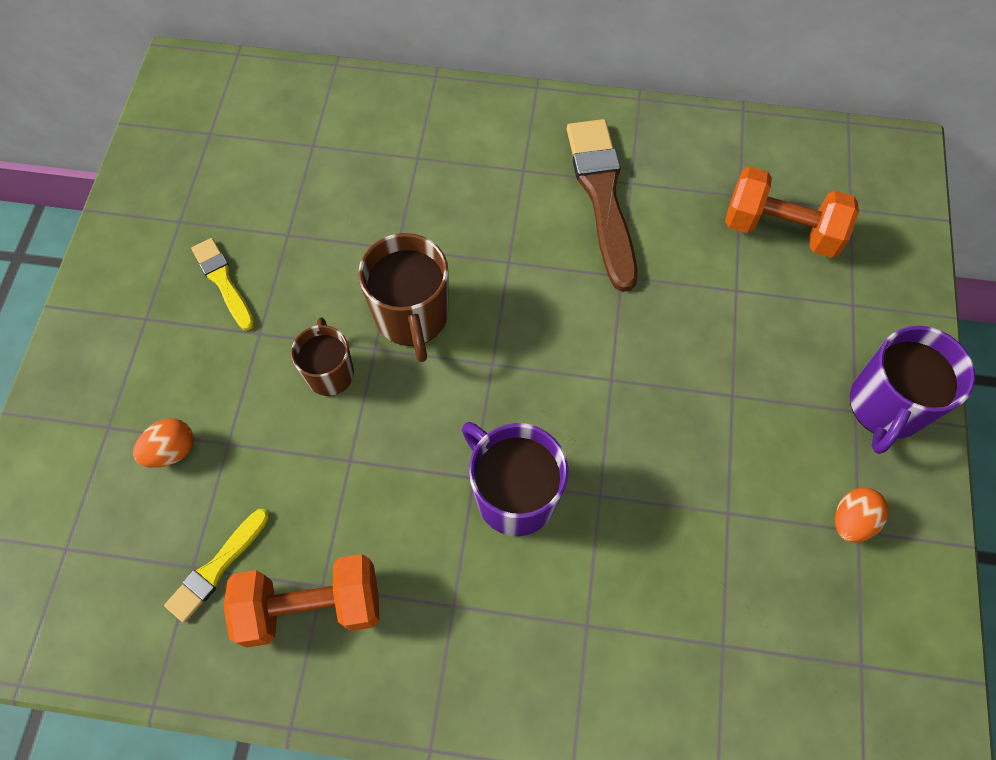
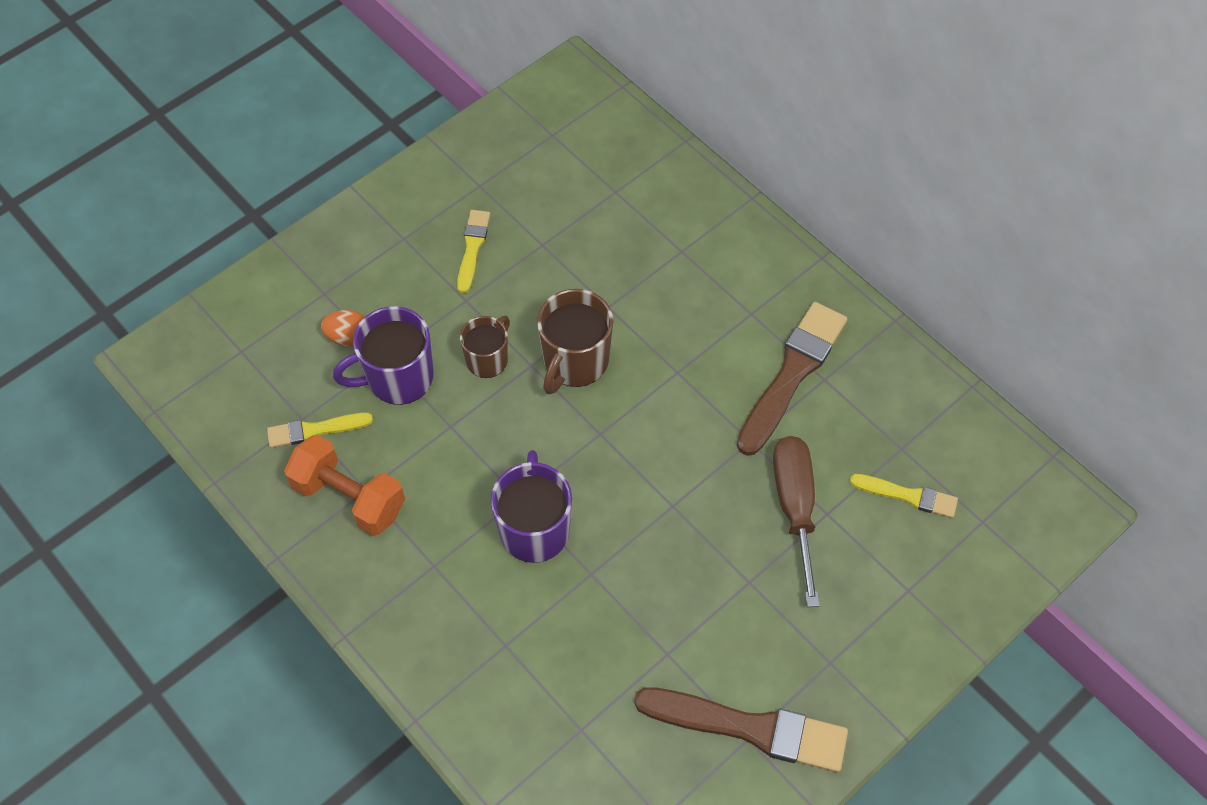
camera: 40 degrees right, 5 degrees down
orange dumbbell [725,167,859,258] -> yellow brush [850,474,958,518]
orange egg [835,488,889,543] -> brown brush [634,687,848,772]
purple mug [850,326,975,454] -> purple mug moved to [333,306,433,405]
none -> brown screwdriver [773,436,820,607]

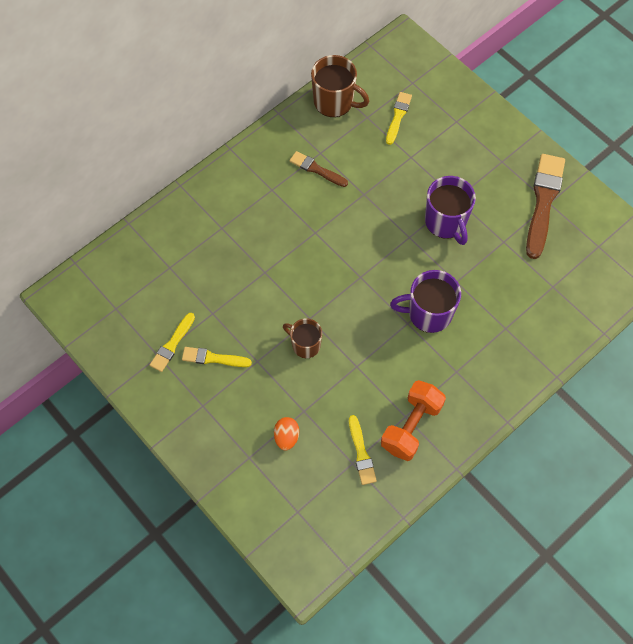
camera: 90 degrees left, 5 degrees up
purple mug [333,306,433,405] -> purple mug moved to [425,176,476,245]
brown mug [537,289,613,394] -> brown mug moved to [311,55,369,117]
brown brush [737,302,847,456] -> brown brush [290,151,348,187], size x0.55
brown screwdriver [773,436,820,607] -> none
none -> yellow brush [150,313,195,372]

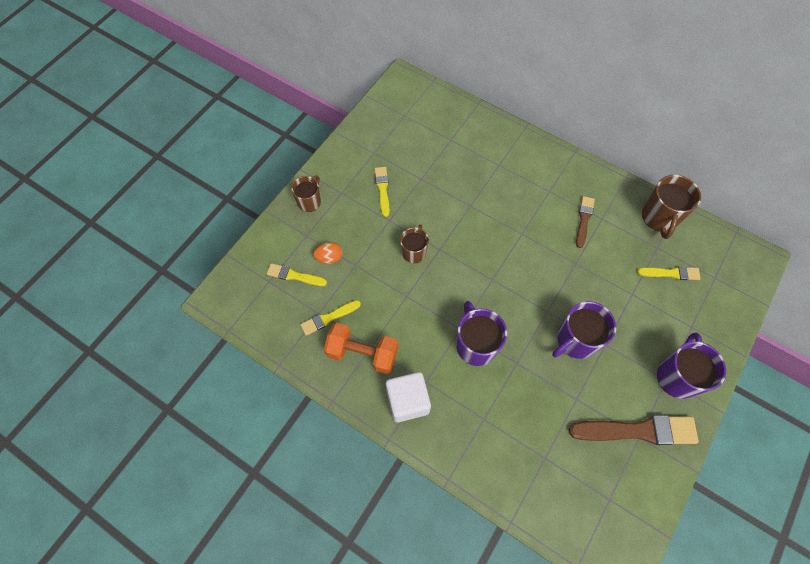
camera: 75 degrees right, 0 degrees up
yellow brush [150,313,195,372] -> yellow brush moved to [267,263,327,286]
none -> brown mug [291,175,321,212]
none -> white cube [386,372,431,422]
none -> purple mug [657,333,726,399]

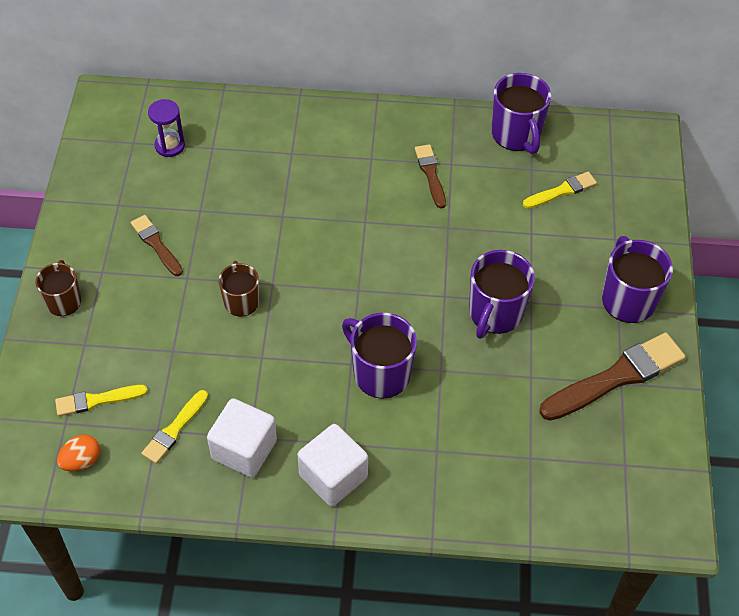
camera: 30 degrees left, 10 degrees down
orange egg [313,242,342,264] -> orange egg moved to [57,435,100,471]
orange dumbbell [324,323,398,374] -> white cube [207,399,277,477]
yellow brush [375,167,389,217] -> brown brush [131,215,183,276]
brown mug [642,175,701,239] -> purple mug [491,73,551,154]
none -> purple hourglass [148,99,185,157]

